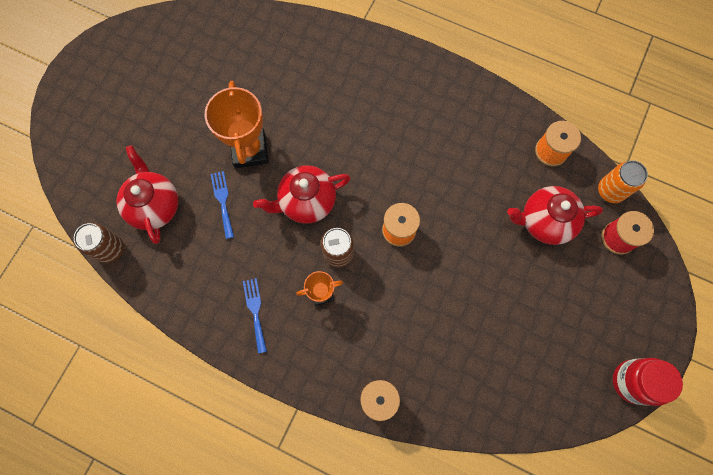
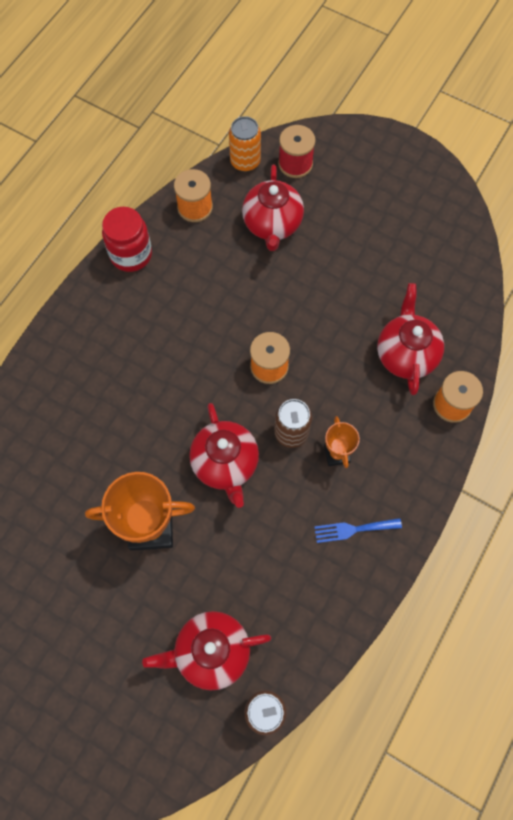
camera: 85 degrees left, 5 degrees down
blue fork [211,171,234,239] -> none
red jar [613,358,683,406] -> red jar moved to [102,207,152,272]
none -> red teapot [377,283,444,395]

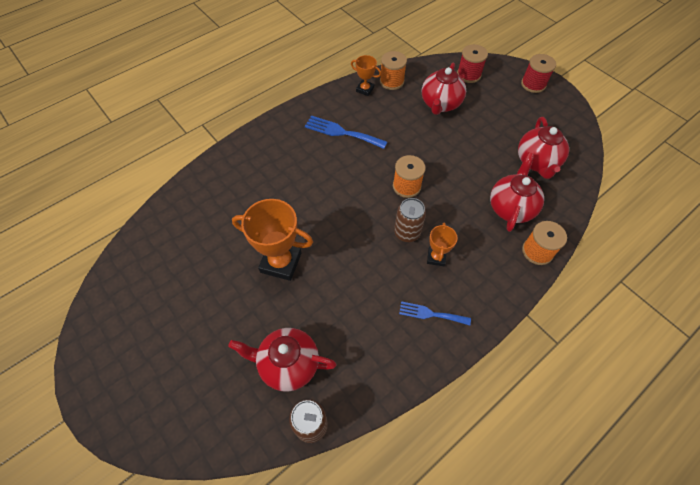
camera: 20 degrees right, 10 degrees down
red jar [102,207,152,272] -> none
red teapot [189,403,259,508] -> red teapot moved to [518,117,569,179]
orange can [229,116,261,172] -> none
none -> blue fork [305,115,387,149]
none -> orange trophy [351,55,381,96]
none -> red spool [521,54,556,93]

